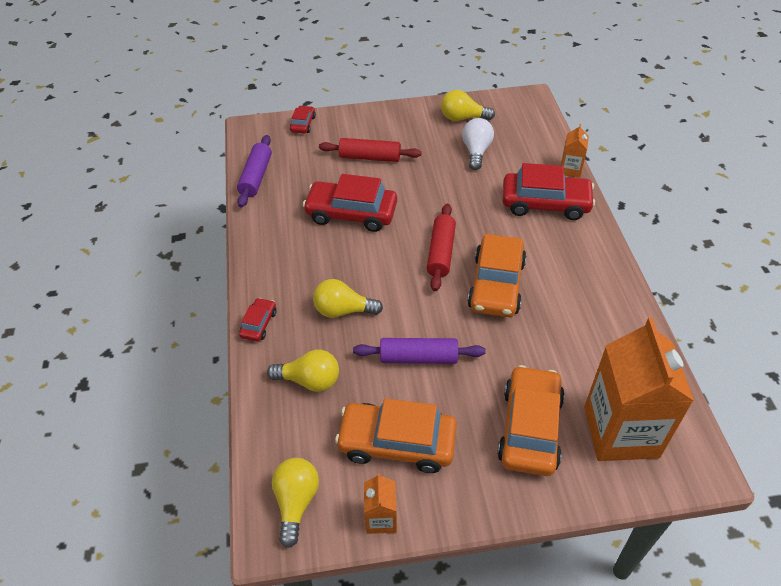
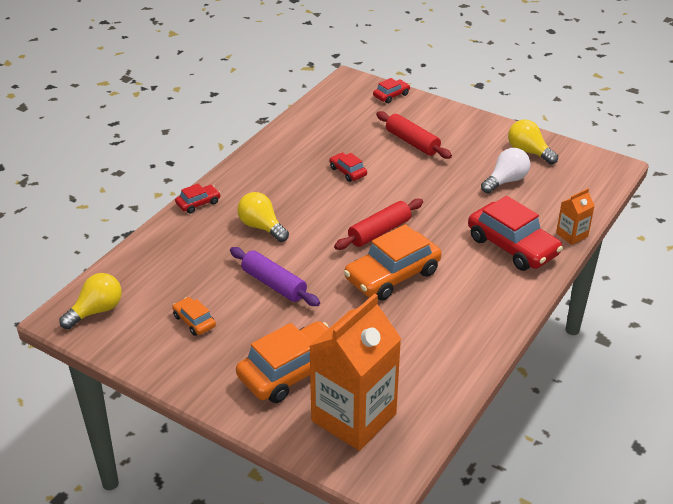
camera: 40 degrees right, 10 degrees down
purple rolling pin [237,135,272,208] -> none
yellow light bulb [267,350,339,392] -> none
red car [303,174,397,232] -> red car [329,152,367,182], size x0.49
orange car [335,398,457,473] -> orange car [172,297,216,336], size x0.49
orange carton [364,473,397,534] -> none

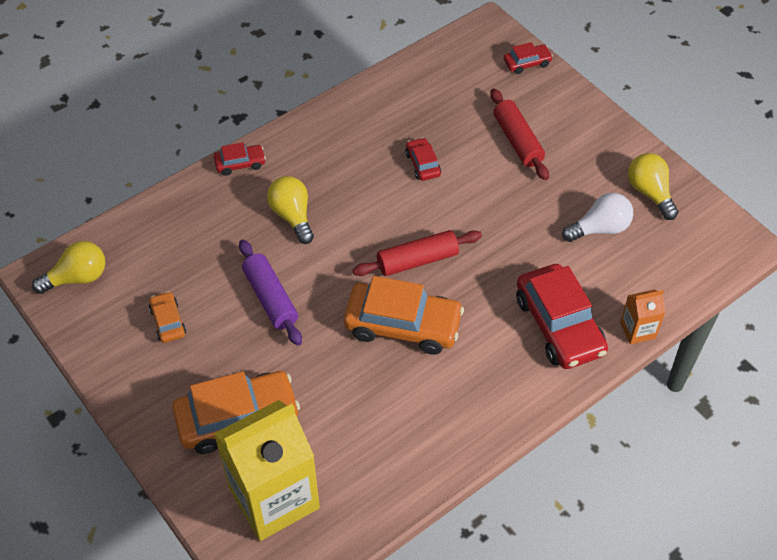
camera: 20 degrees right, 15 degrees up
orange carton [309,294,401,451] -> yellow carton [214,400,320,541]
orange car [344,224,442,301] -> orange car turned 150 degrees counterclockwise [344,276,464,355]

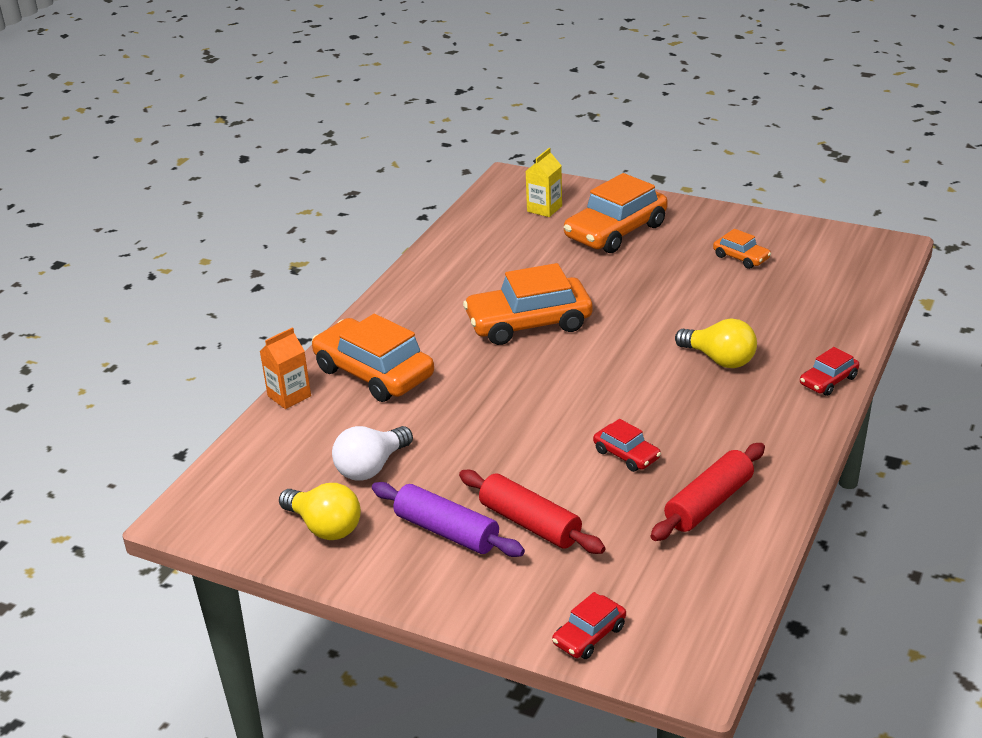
camera: 155 degrees right, 20 degrees down
yellow light bulb [32,241,105,294] -> none
yellow carton [214,400,320,541] -> yellow carton [526,148,562,217], size x0.45
purple rolling pin [239,240,302,346] -> purple rolling pin moved to [372,482,525,557]
red rolling pin [353,230,482,276] -> red rolling pin moved to [651,443,765,541]
red car [516,264,608,369] -> orange car [312,314,434,402]

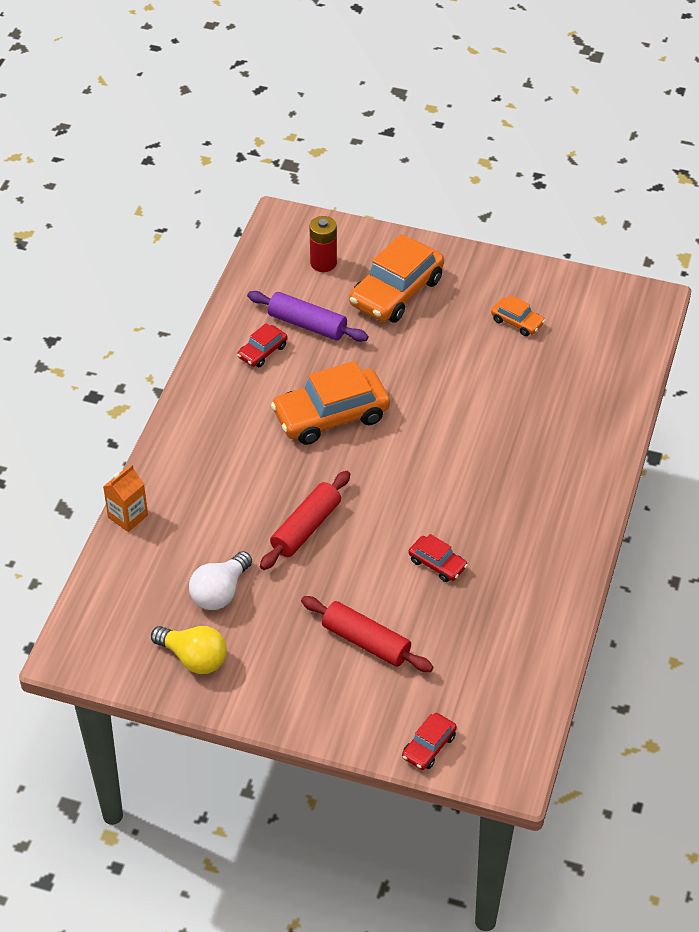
camera: 10 degrees left, 15 degrees up
orange car [312,314,434,402] -> none
purple rolling pin [372,482,525,557] -> purple rolling pin moved to [247,291,368,342]
yellow carton [526,148,562,217] -> red battery [309,216,337,272]
red rolling pin [651,443,765,541] -> red rolling pin moved to [260,471,350,570]
yellow light bulb [675,318,757,368] -> none
red car [800,347,859,396] -> red car moved to [237,323,288,367]

